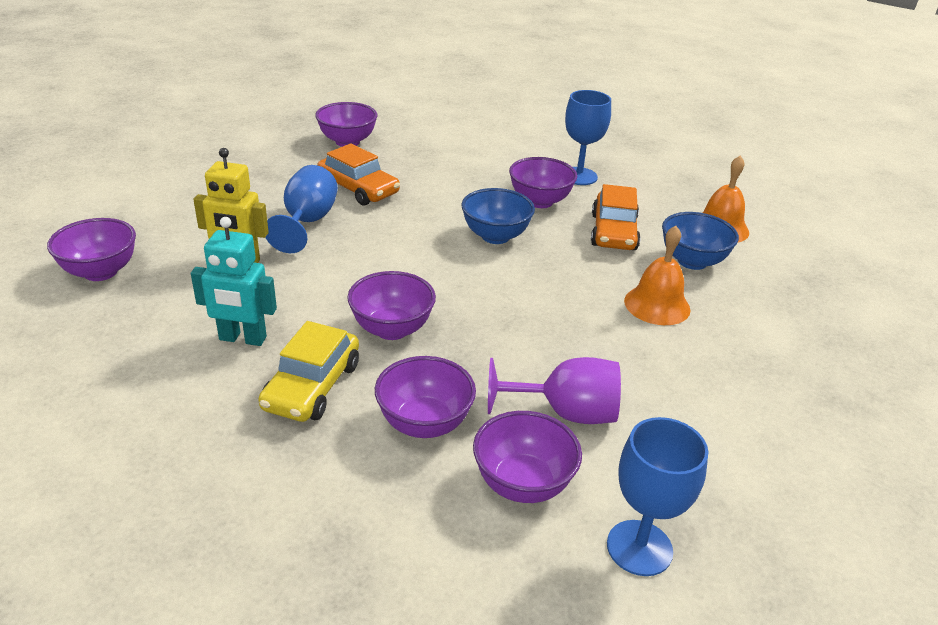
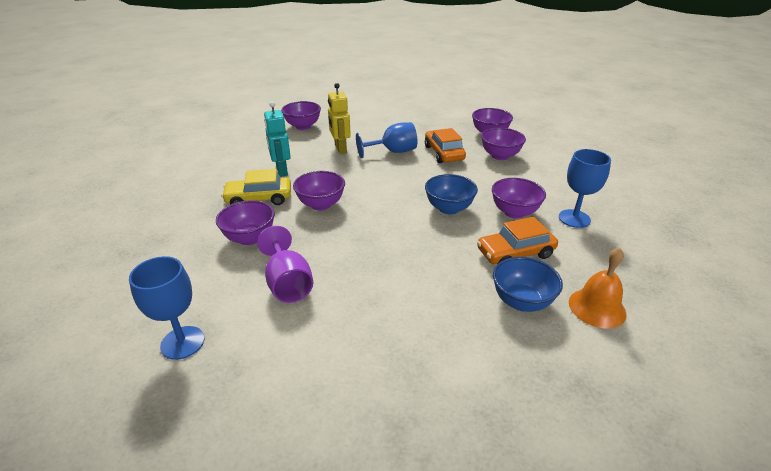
camera: 65 degrees right, 0 degrees up
orange car [317,143,400,206] -> orange car turned 150 degrees clockwise [425,128,466,163]
purple bowl [473,411,582,503] -> purple bowl moved to [481,128,526,160]
orange bell [624,226,691,325] -> none

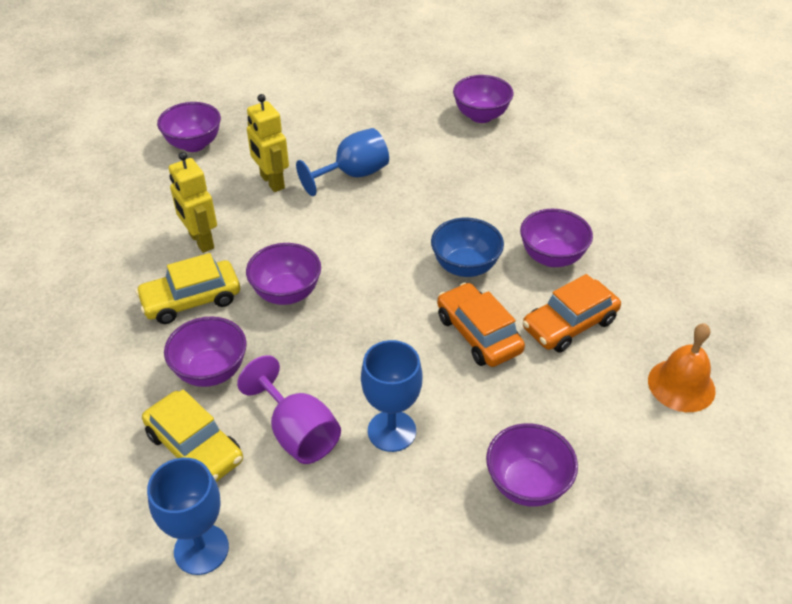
camera: 15 degrees left, 10 degrees up
turquoise robot [264,101,291,177] -> yellow robot [169,152,217,253]
orange car [425,128,466,163] -> orange car moved to [437,283,525,367]
purple bowl [481,128,526,160] -> purple bowl moved to [486,423,578,507]
blue bowl [493,257,563,312] -> none
blue goblet [559,149,611,228] -> blue goblet moved to [361,340,422,452]
none -> yellow car [142,389,243,482]

